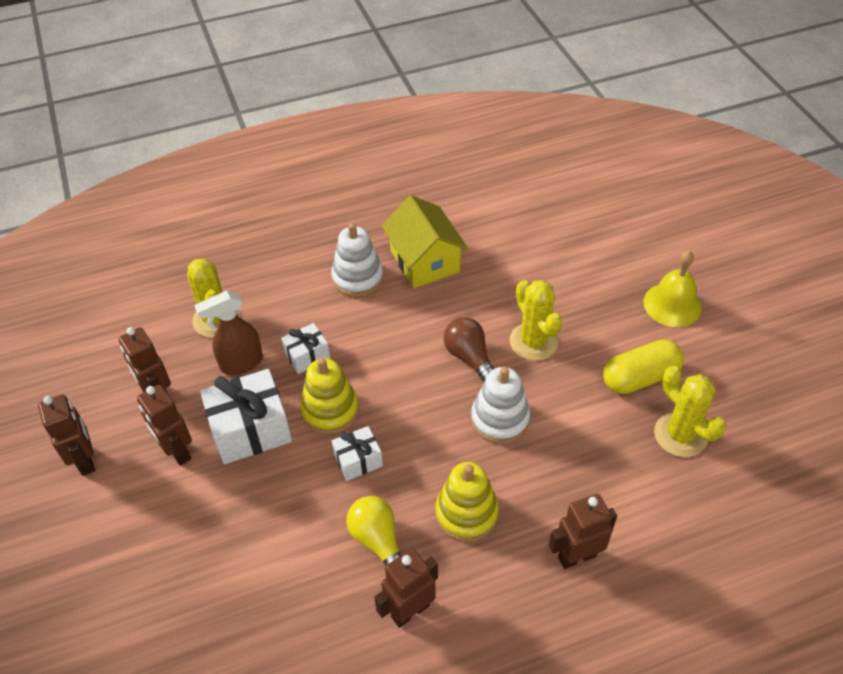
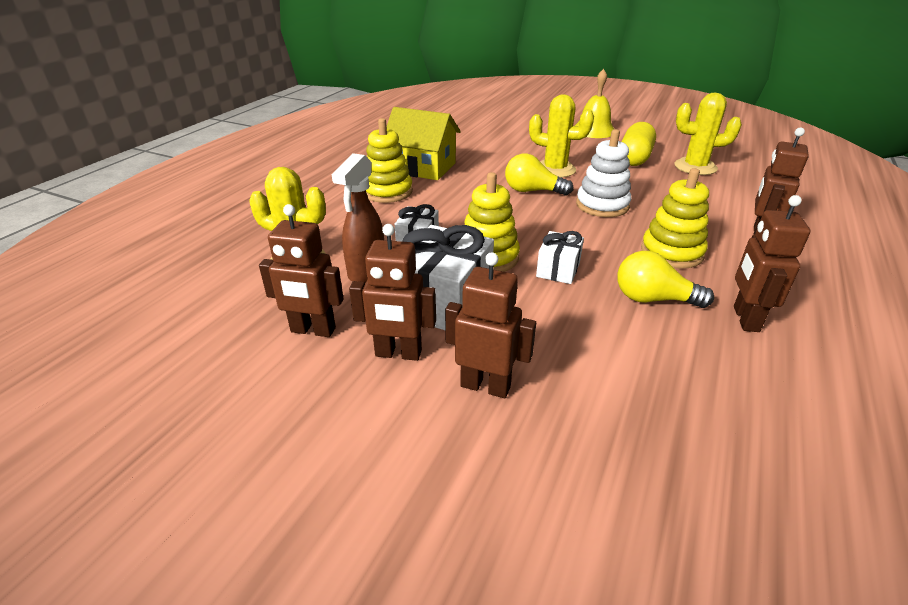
camera: 45 degrees left, 15 degrees down
brown robot [38,394,95,476] -> brown robot moved to [445,252,536,398]
white stacking toy [331,223,383,297] -> yellow stacking toy [366,118,413,203]
brown light bulb [444,317,494,383] -> yellow light bulb [505,154,573,195]

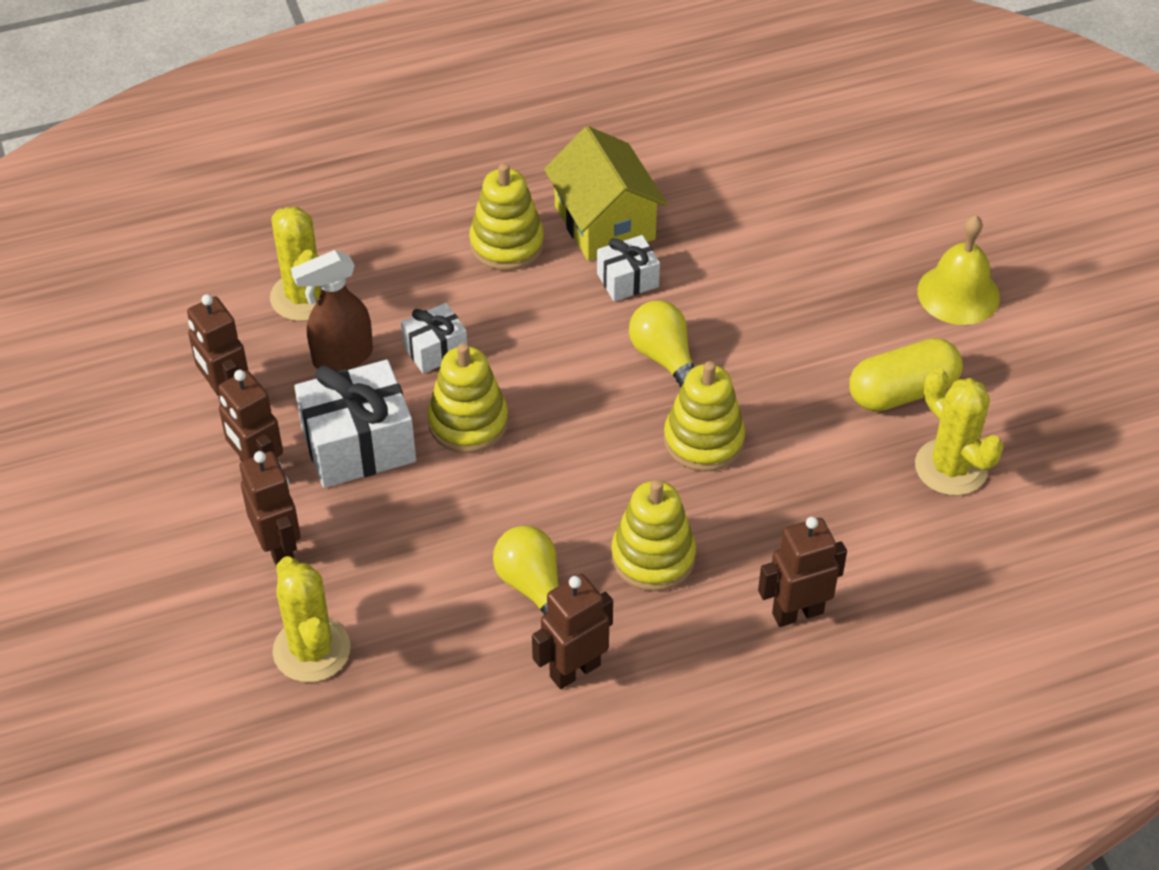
camera: 45 degrees right, 15 degrees up
yellow cactus [529,94,594,178] -> yellow cactus moved to [273,556,351,682]
white gift [536,231,584,284] -> white gift moved to [597,235,660,301]
white stacking toy [576,129,632,217] -> yellow stacking toy [664,361,745,472]

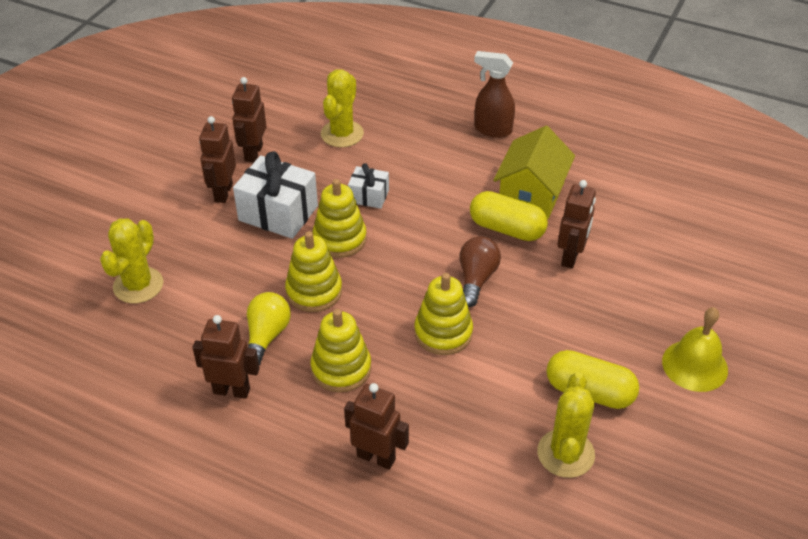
camera: 45 degrees right, 5 degrees down
brown robot [240,451,301,567] -> brown robot moved to [558,180,596,269]
brown spray bottle [291,250,373,371] -> brown spray bottle moved to [474,51,515,138]
yellow stacking toy [469,163,544,271] -> yellow stacking toy moved to [285,231,342,312]
white gift [597,235,660,301] -> yellow capsule [470,191,548,241]
yellow light bulb [629,300,694,388] -> brown light bulb [459,236,501,307]

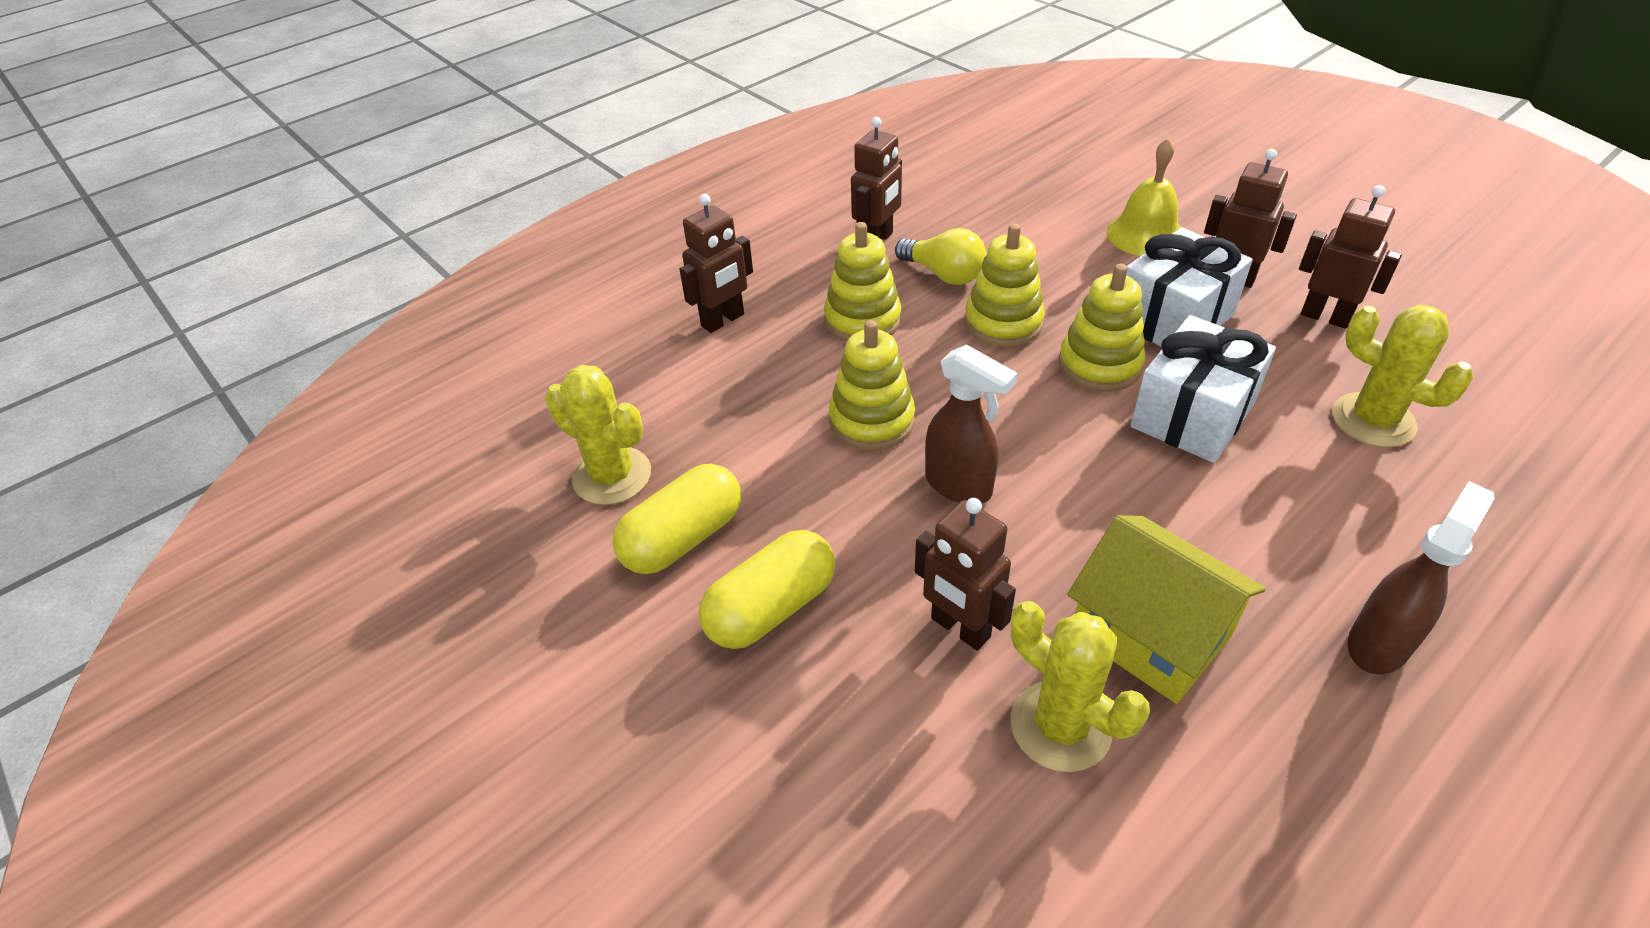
camera: 115 degrees right, 0 degrees up
yellow cactus [100,218,163,303] -> yellow cactus moved to [1011,601,1150,772]
white gift [348,163,389,209] -> white gift [1130,315,1276,463], size x1.81
brown light bulb [459,236,501,307] -> brown spray bottle [925,344,1018,503]
yellow capsule [470,191,548,241] -> yellow capsule moved to [699,530,835,649]
yellow bell [662,307,728,392] -> yellow bell moved to [1107,138,1181,256]

